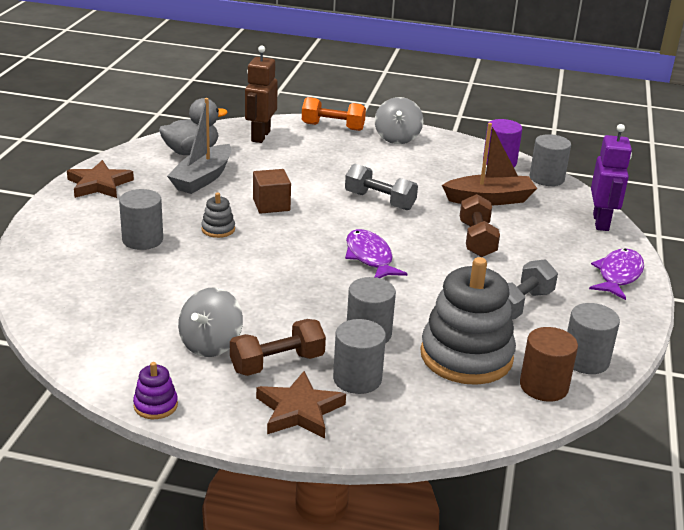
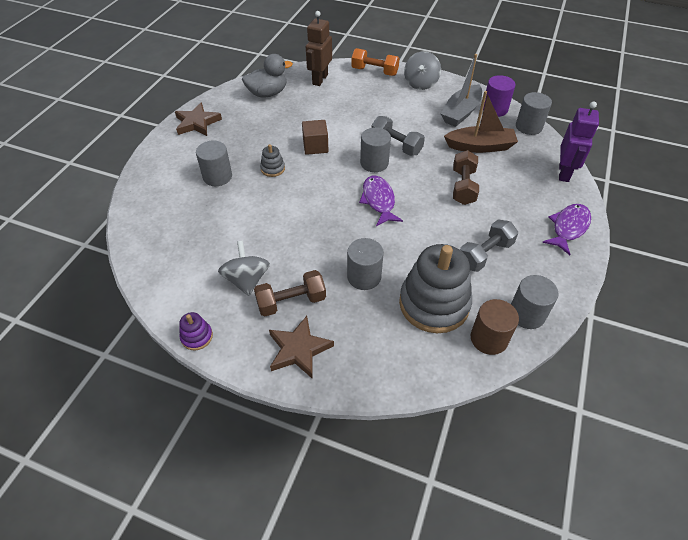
camera: 10 degrees right, 20 degrees up
grey boat [167,98,231,194] -> grey boat moved to [441,54,482,127]
grey spinning top [178,287,243,357] -> grey spinning top turned 135 degrees clockwise [218,241,270,296]
grey cylinder [333,319,386,394] -> grey cylinder moved to [360,127,391,172]

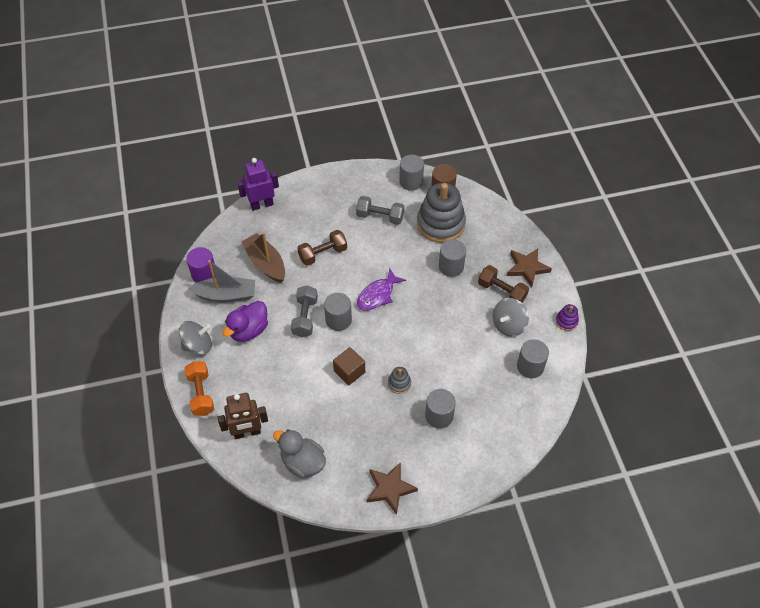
camera: 125 degrees left, 5 degrees up
grey cylinder [516,92,552,135] -> grey cylinder moved to [517,339,549,378]
purple fish [542,204,591,255] -> none
none -> purple duck [223,301,268,342]

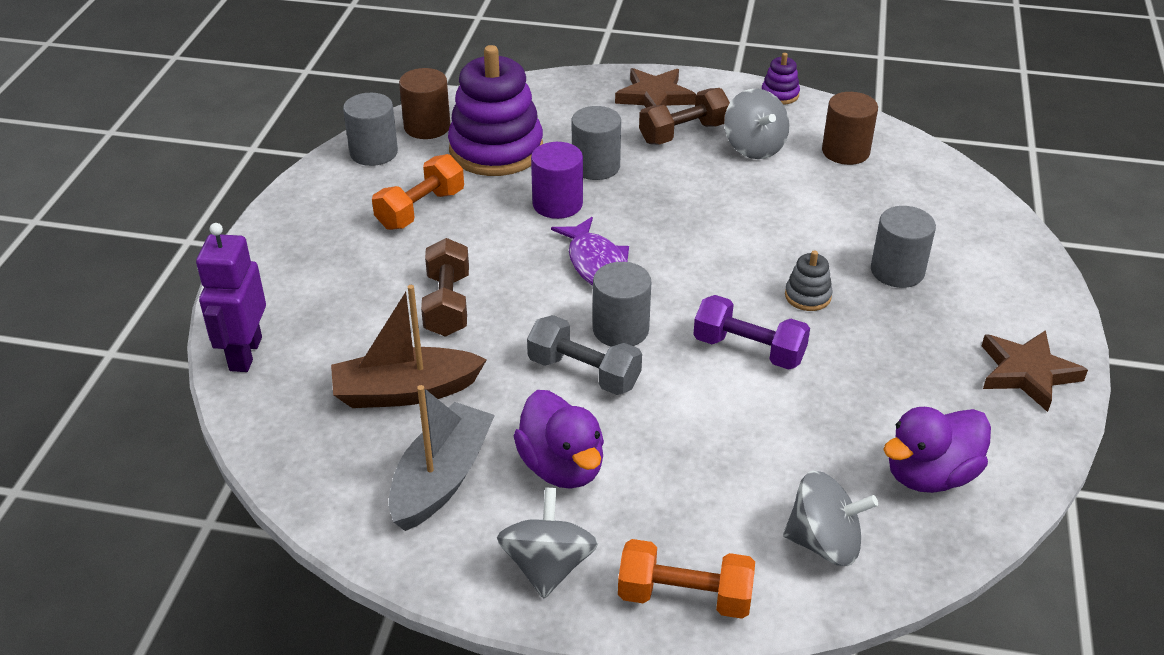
camera: 65 degrees left, 15 degrees down
purple cylinder [186,247,216,283] -> purple cylinder moved to [531,142,583,219]
brown robot [217,393,268,439] -> grey spinning top [783,470,878,566]
grey duck [273,429,326,478] -> purple duck [883,407,991,493]
brown cube [333,347,365,386] -> purple dumbbell [693,295,810,369]
grey dumbbell [356,196,404,225] -> orange dumbbell [372,154,464,230]
grey stacking toy [417,183,466,243] -> purple stacking toy [448,45,543,176]
grey cylinder [517,339,549,378] -> brown cylinder [822,92,878,165]

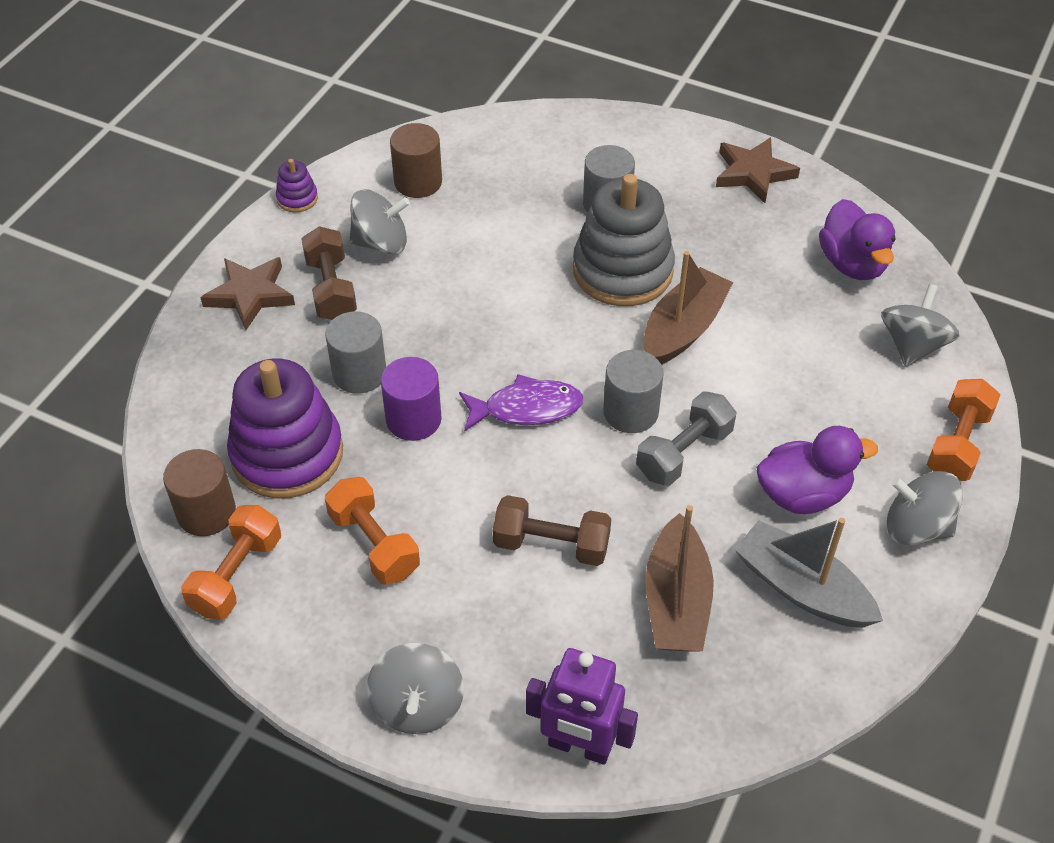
camera: 75 degrees left, 10 degrees up
grey cylinder [343,93,398,166] -> orange dumbbell [181,505,281,620]
purple dumbbell [693,295,810,369] -> brown boat [643,251,733,365]
grey stacking toy [785,250,833,311] -> grey stacking toy [573,174,675,306], size x2.34
none -> grey spinning top [367,643,464,734]

